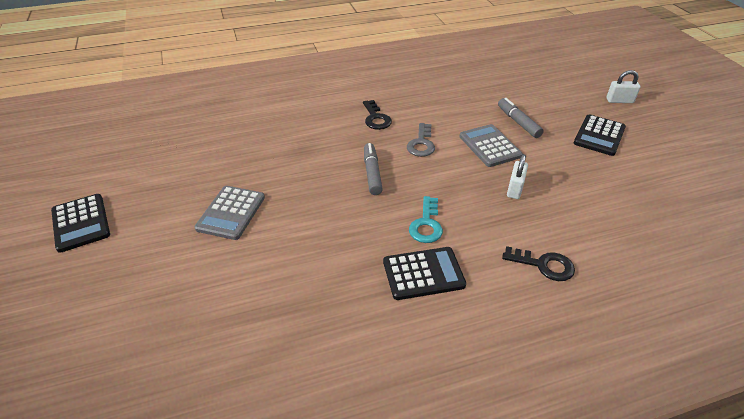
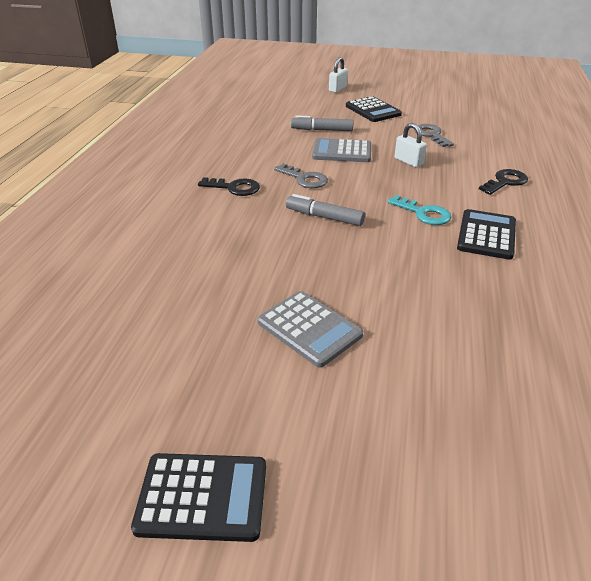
camera: 60 degrees left, 5 degrees down
none -> grey key [414,124,454,147]

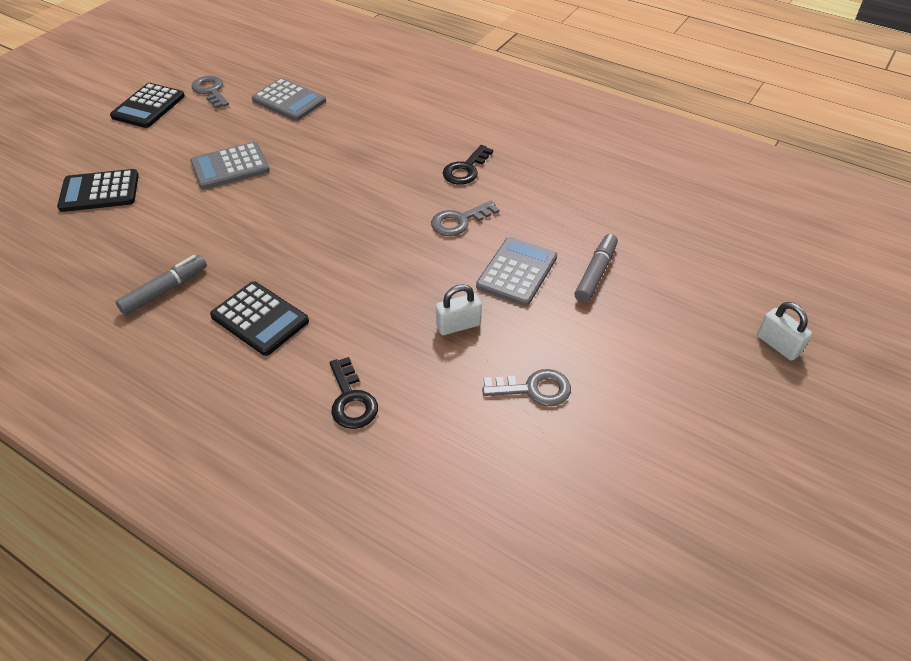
camera: 110 degrees right, 10 degrees up
grey marker [286,194,365,226] -> grey marker moved to [116,255,207,315]
black calculator [346,96,402,122] -> black calculator moved to [57,169,139,212]
turquoise key [387,195,452,225] -> none
none -> grey key [192,76,229,109]
none -> grey calculator [252,78,326,121]

